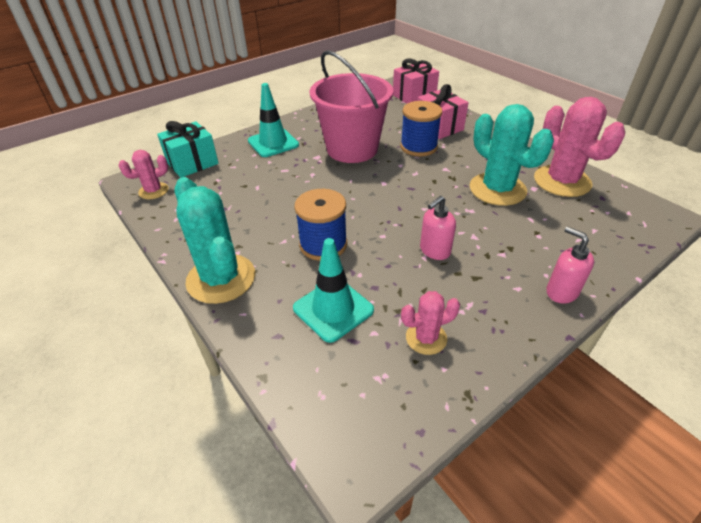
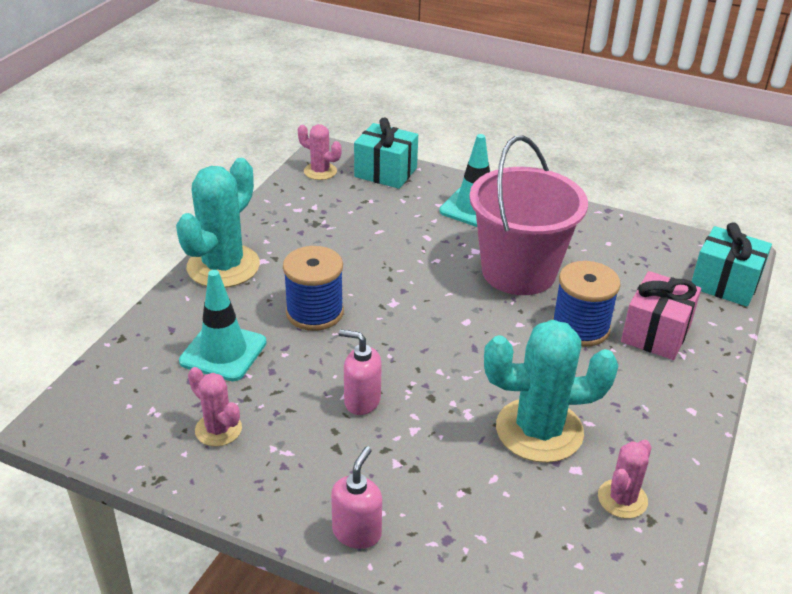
camera: 60 degrees right, 5 degrees down
pink gift [393,58,439,104] -> turquoise gift [691,222,772,307]
turquoise cactus [470,104,554,206] -> turquoise cactus turned 60 degrees clockwise [484,320,618,463]
pink cactus [534,97,625,197] -> pink cactus [598,440,652,518], size x0.53

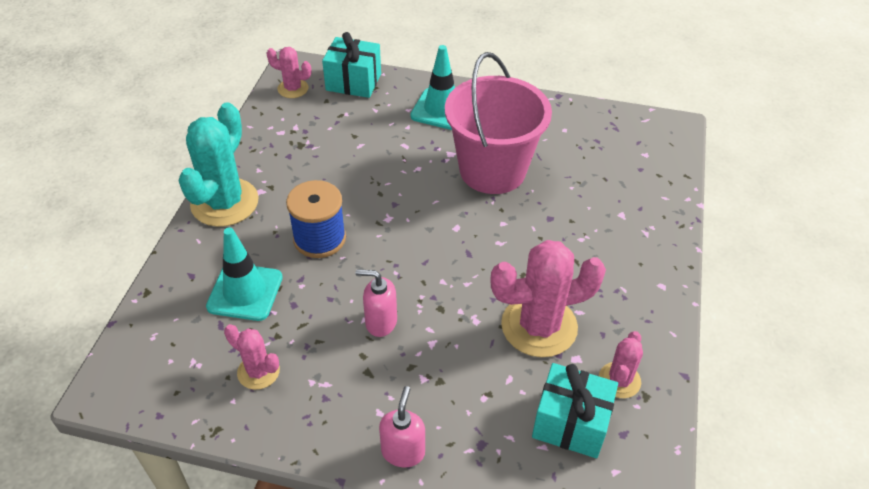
camera: 10 degrees left, 10 degrees up
turquoise cactus [484,320,618,463] -> pink cactus [490,240,606,357]
blue spool [552,261,620,347] -> none
pink gift [621,271,701,360] -> none
turquoise gift [691,222,772,307] -> turquoise gift moved to [532,363,618,458]

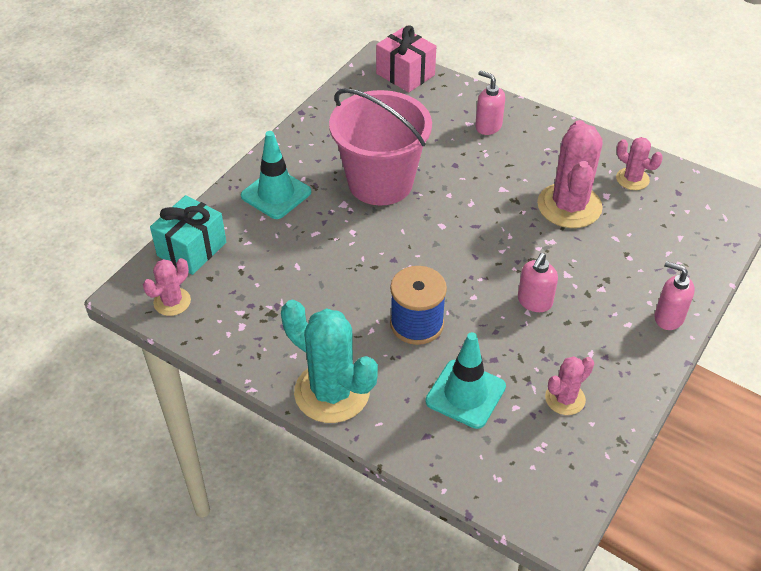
camera: 70 degrees left, 0 degrees up
turquoise gift [532,363,618,458] -> none
none -> pink gift [376,25,436,92]
none -> pink soap dispenser [475,71,505,135]

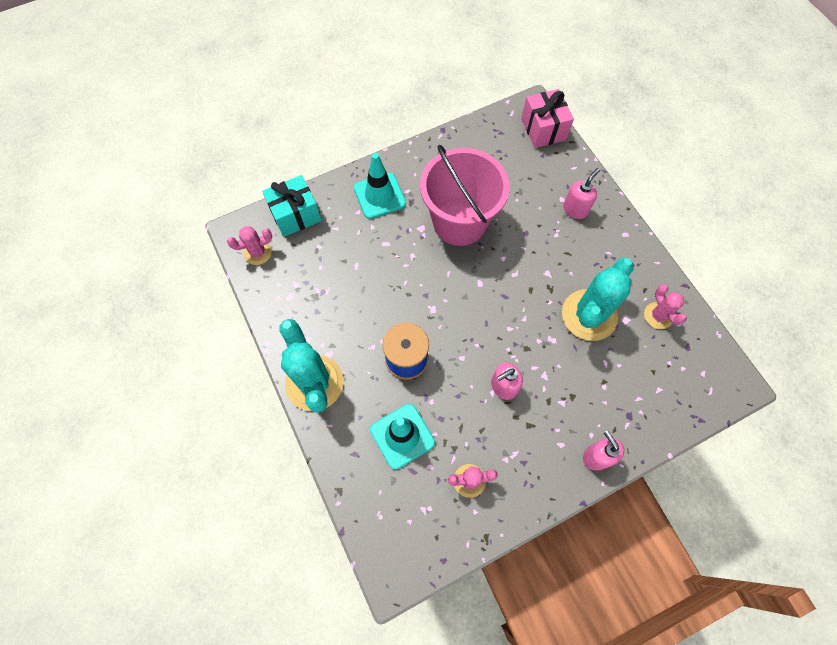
camera: 30 degrees right, 20 degrees up
pink soap dispenser [475,71,505,135] -> pink soap dispenser turned 60 degrees clockwise [563,168,600,219]
pink cactus [537,120,603,228] -> turquoise cactus [562,258,634,341]

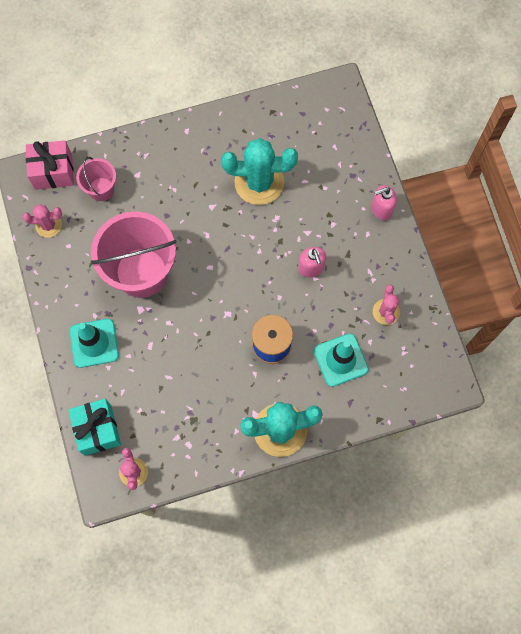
camera: 80 degrees left, 5 degrees up
turquoise cactus [562,258,634,341] -> turquoise cactus turned 45 degrees counterclockwise [221,138,298,205]
pink soap dispenser [563,168,600,219] -> none
pink cactus [644,284,687,329] -> pink cactus moved to [22,204,62,238]
none -> pink bucket [76,157,116,201]

